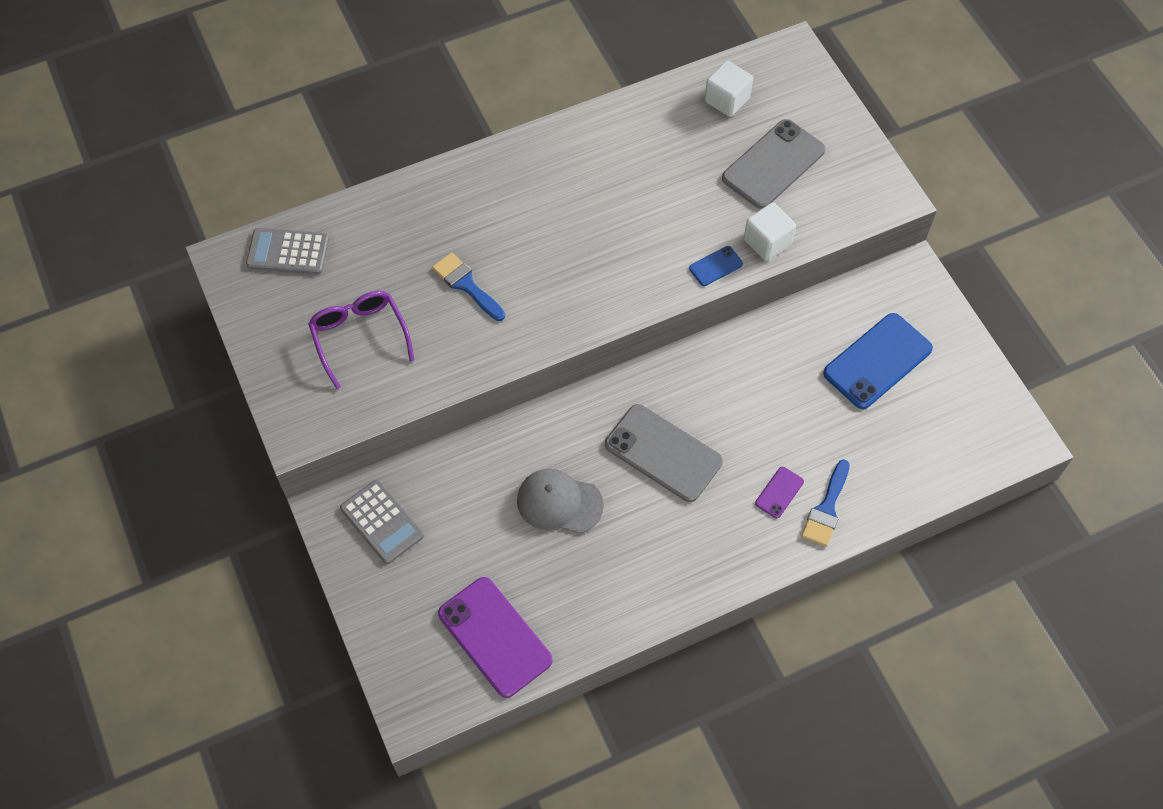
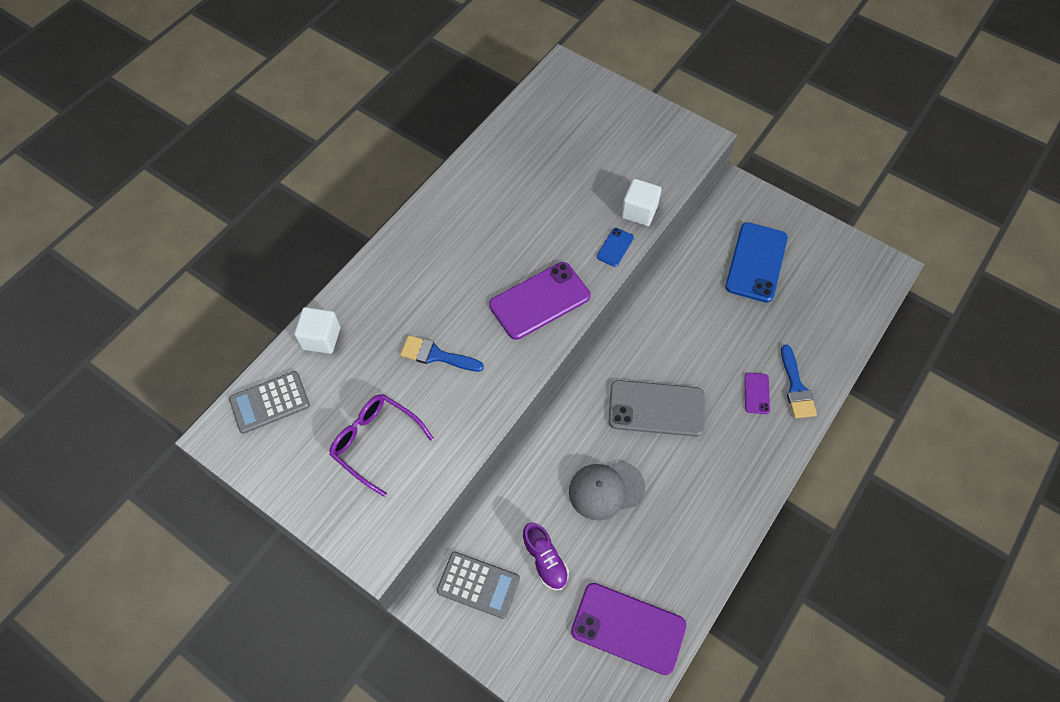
camera: 30 degrees left, 0 degrees up
white cube [705,61,753,117] -> white cube moved to [294,307,340,354]
grey phone [722,119,826,209] -> none
none -> purple phone [489,262,590,340]
none -> purple shoe [522,523,569,590]

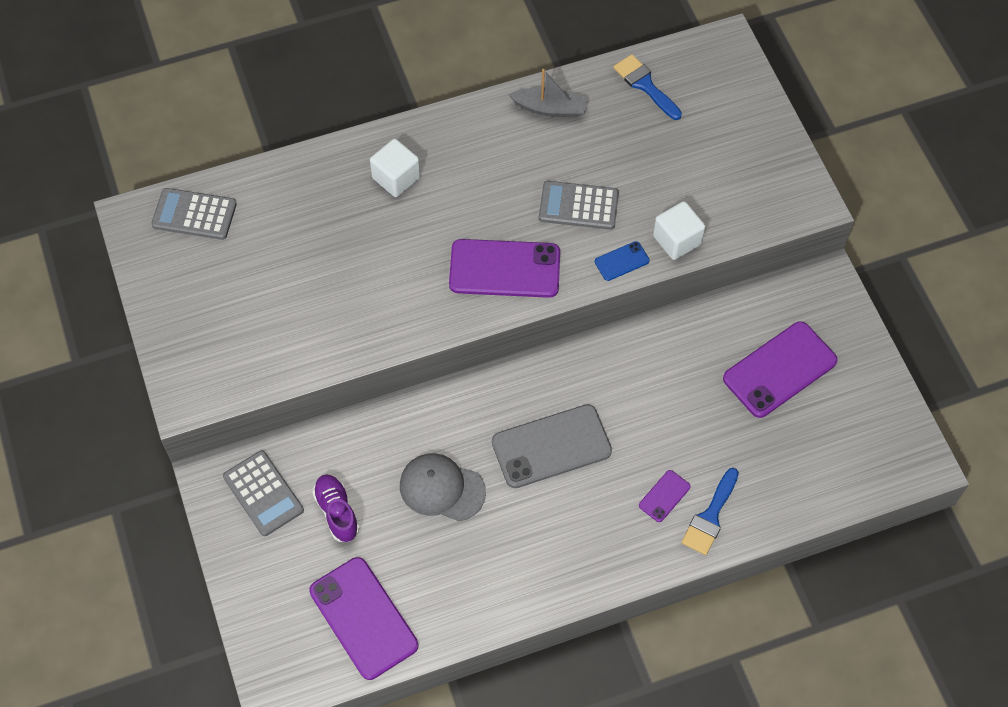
camera: 35 degrees right, 0 degrees up
white cube [294,307,340,354] -> white cube moved to [370,139,420,197]
purple glasses [329,394,434,497] -> none
blue brush [400,335,484,372] -> blue brush moved to [613,54,682,120]
purple shoe [522,523,569,590] -> purple shoe turned 150 degrees clockwise [312,474,360,542]
grey phone [609,380,705,437] -> grey phone turned 60 degrees counterclockwise [492,404,612,488]
blue phone [725,222,788,303] -> purple phone [723,321,838,418]
none -> grey boat [508,69,587,118]
none -> grey calculator [539,181,619,230]

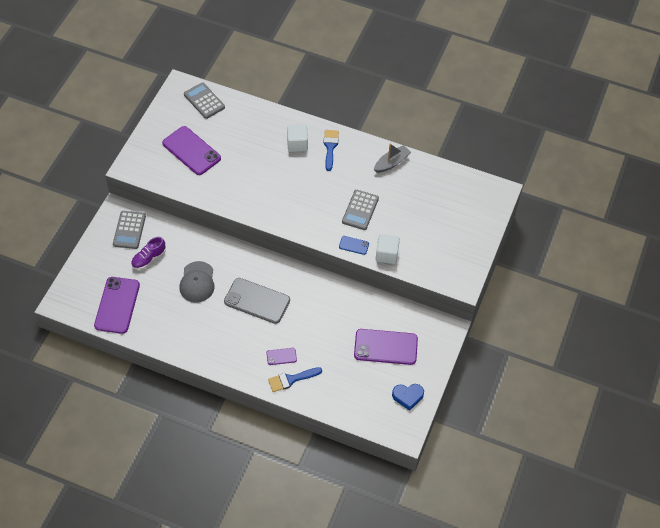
camera: 40 degrees right, 5 degrees down
purple shoe [312,474,360,542] -> purple shoe turned 150 degrees counterclockwise [131,237,166,270]
grey cap [400,453,486,521] -> grey cap turned 150 degrees counterclockwise [179,261,215,302]
purple phone [449,239,560,298] -> purple phone moved to [162,126,221,175]
grey boat [508,69,587,118] -> grey boat turned 90 degrees counterclockwise [374,143,411,173]
grey calculator [539,181,619,230] -> grey calculator turned 120 degrees counterclockwise [342,190,379,230]
blue brush [613,54,682,120] -> blue brush moved to [323,130,339,171]
none -> blue heart [392,384,424,411]

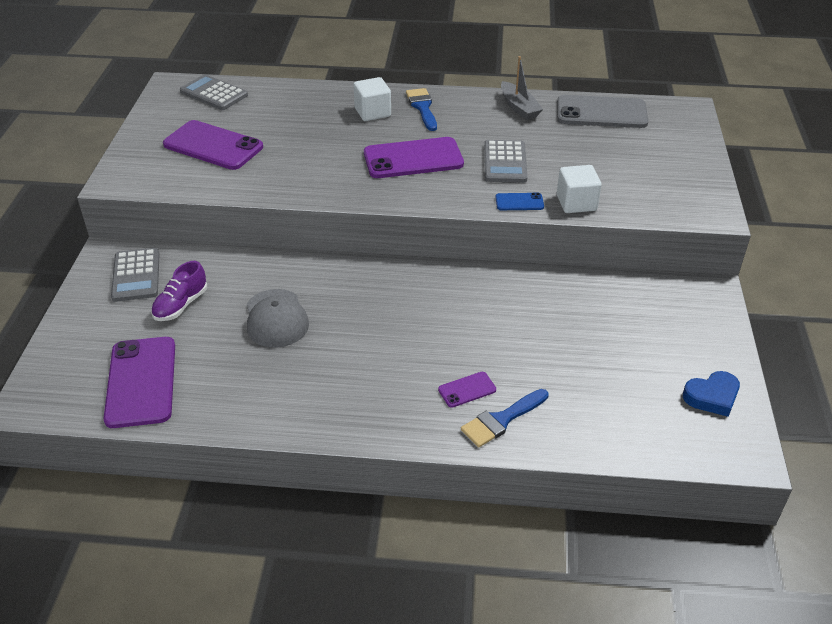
camera: 15 degrees left, 15 degrees down
grey phone [224,278,290,324] -> grey phone moved to [557,95,648,128]
purple phone [354,329,418,365] -> purple phone moved to [364,137,464,178]
grey boat [374,143,411,173] -> grey boat turned 120 degrees clockwise [501,56,543,120]

